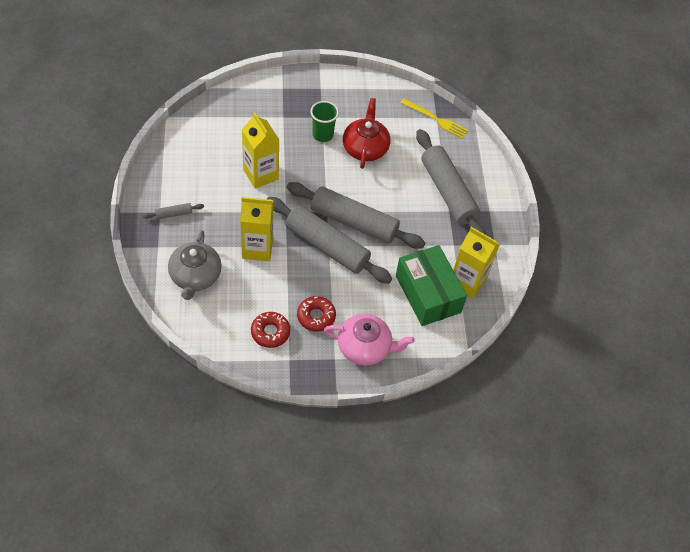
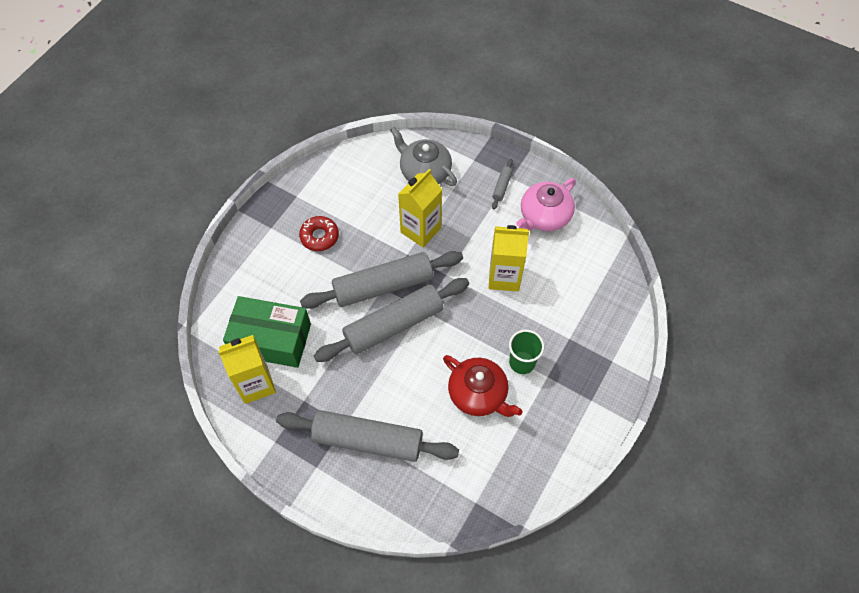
camera: 130 degrees right, 5 degrees up
red donut [251,312,290,348] -> none
pink teapot [324,314,415,366] -> pink teapot moved to [516,178,576,231]
yellow fork [400,99,468,139] -> none

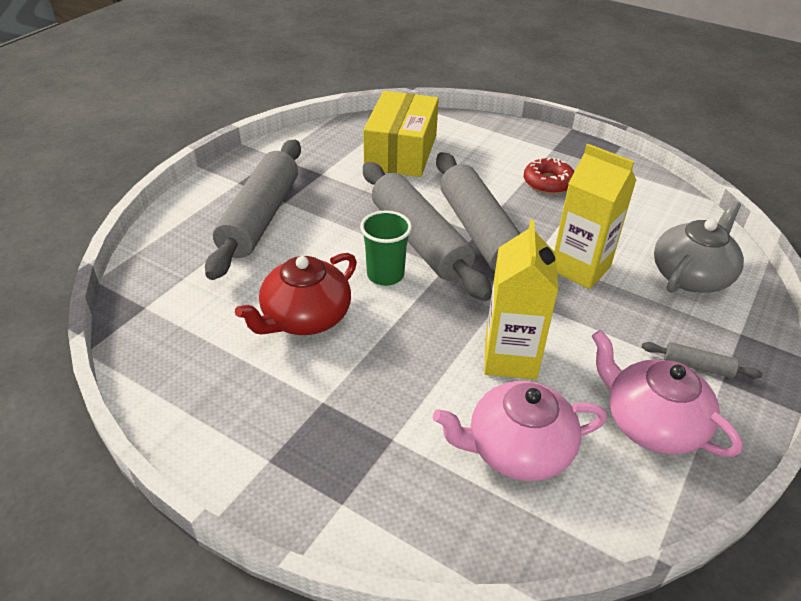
camera: 90 degrees right, 20 degrees down
yellow carton [218,335,276,404] -> none
green box [223,296,311,368] -> yellow box [363,91,439,177]
green cup [509,330,544,374] -> green cup moved to [360,211,412,286]
none -> pink teapot [433,381,607,481]

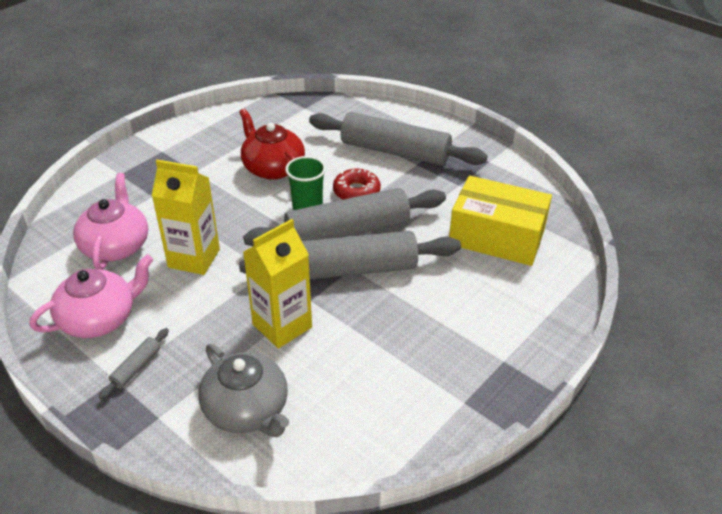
camera: 100 degrees right, 0 degrees up
red donut [524,158,574,194] -> red donut moved to [333,168,381,200]

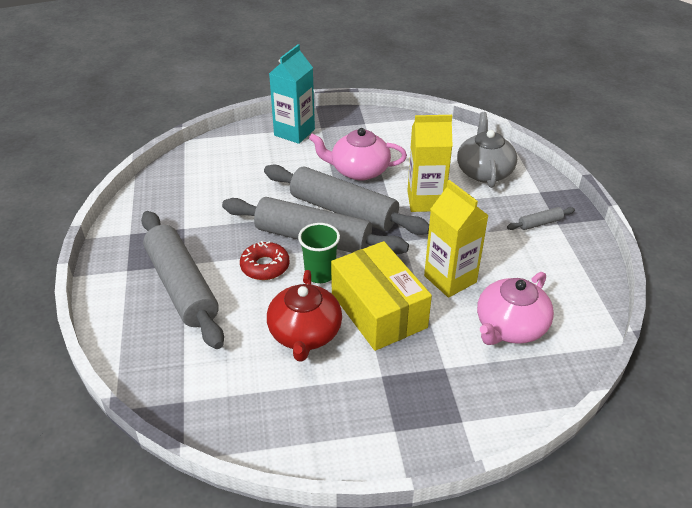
camera: 140 degrees left, 0 degrees up
pink teapot [30,254,154,338] -> pink teapot moved to [309,128,407,181]
yellow box [449,176,552,266] -> yellow box moved to [331,241,432,351]
none -> turquoise carton [269,44,315,144]

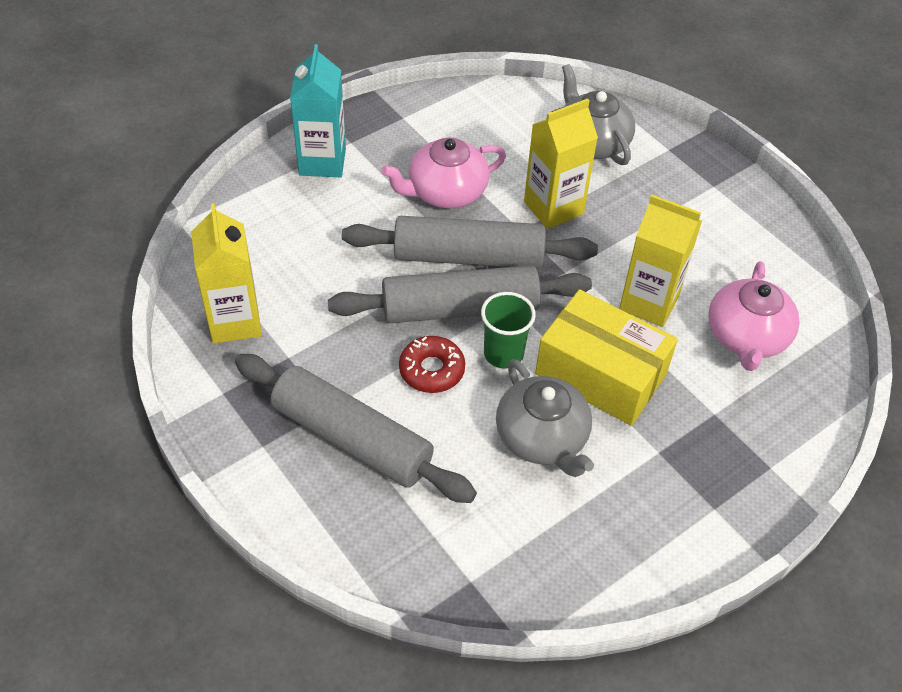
camera: 30 degrees left, 10 degrees up
red teapot [267,270,342,361] -> grey teapot [496,359,594,477]
grey rolling pin [507,207,575,230] -> none
none -> yellow carton [191,203,262,344]

